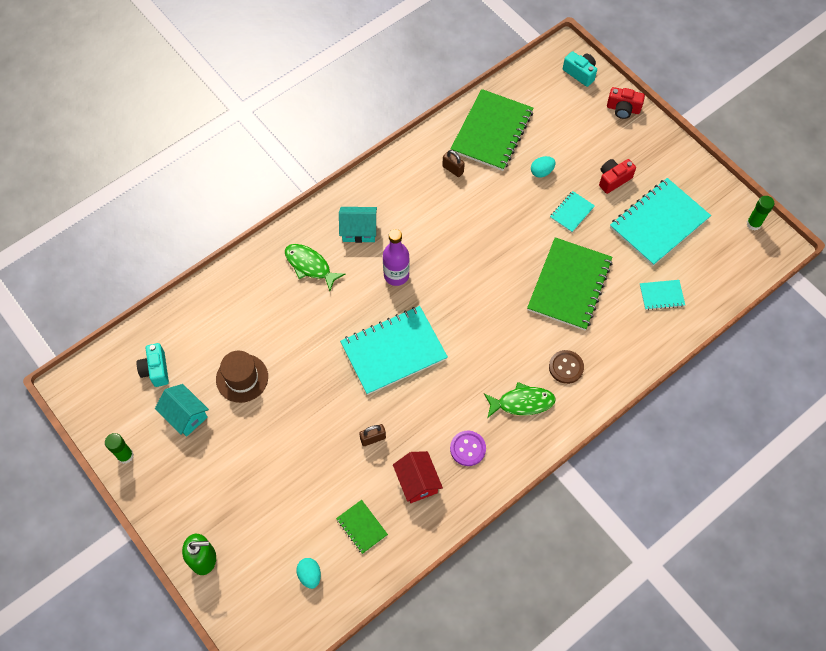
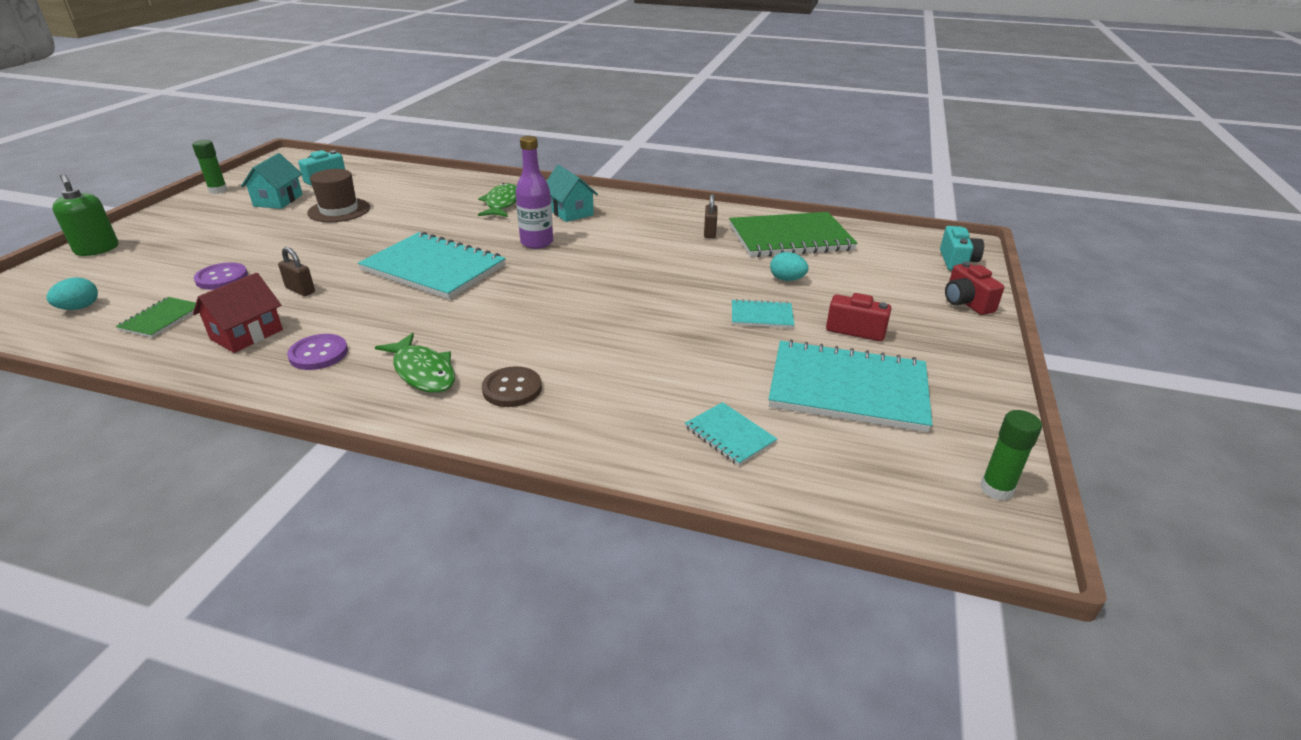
camera: 55 degrees right, 30 degrees down
green notebook [527,237,612,330] -> none
none -> purple button [194,262,248,290]

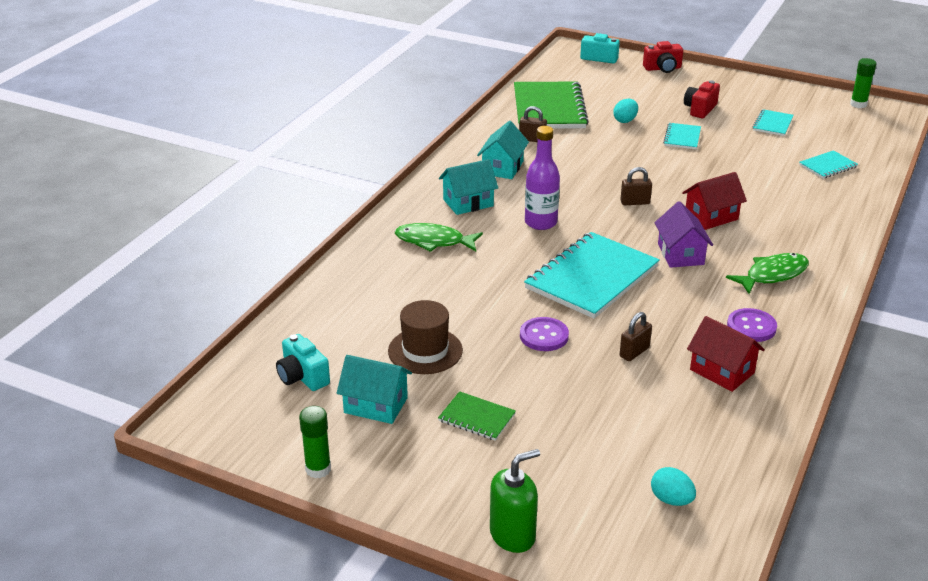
camera: 80 degrees left, 0 degrees up
green notebook [116,297,196,338] -> green notebook moved to [438,391,516,441]
purple button [194,262,248,290] -> purple button moved to [520,317,569,351]
brown button [482,366,542,407] -> none
turquoise notebook [768,340,932,432] -> turquoise notebook [753,109,794,136], size x0.47
none -> turquoise house [477,121,529,179]
none -> brown padlock [620,167,652,205]
none -> purple house [655,201,713,268]
none -> red house [682,172,747,230]

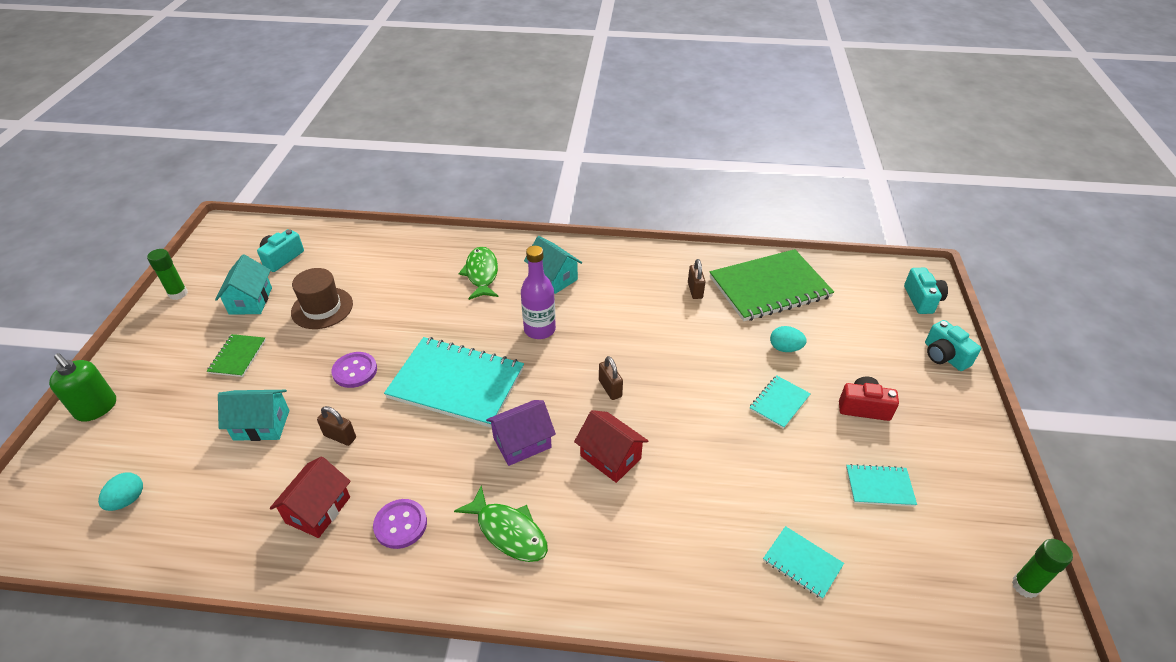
camera: 70 degrees right, 10 degrees up
turquoise house [477,121,529,179] -> turquoise house moved to [218,390,289,441]
red camera [643,41,683,73] -> turquoise camera [925,320,981,371]
turquoise notebook [663,123,701,149] -> turquoise notebook turned 45 degrees counterclockwise [749,375,811,429]

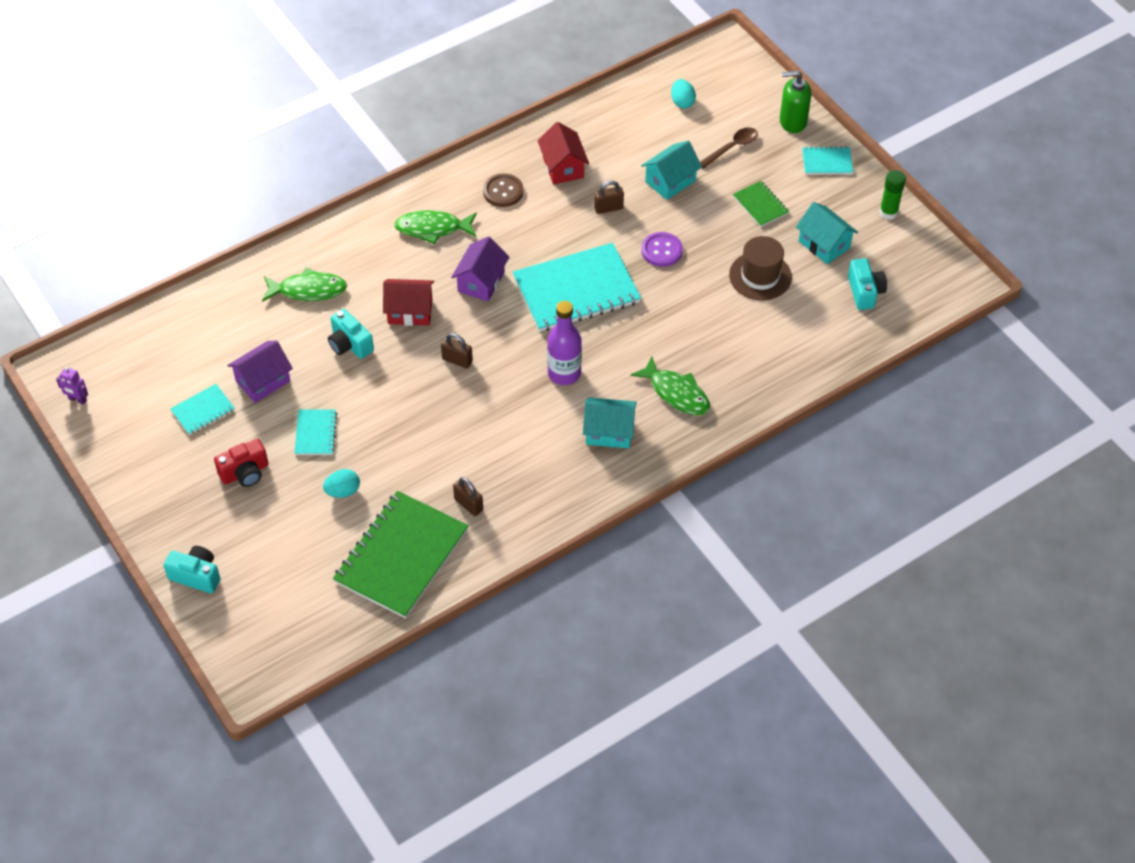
camera: 140 degrees right, 10 degrees up
purple button [373,499,427,549] -> brown button [483,174,523,207]
turquoise notebook [763,526,844,599] -> turquoise notebook moved to [802,146,853,175]
turquoise camera [904,268,948,314] -> turquoise camera moved to [328,309,374,359]
green glue stick [1012,539,1073,598] -> purple robot [56,367,88,405]
none -> purple house [227,340,293,403]
none -> green fish [262,267,347,302]
none -> brown spoon [700,127,758,169]

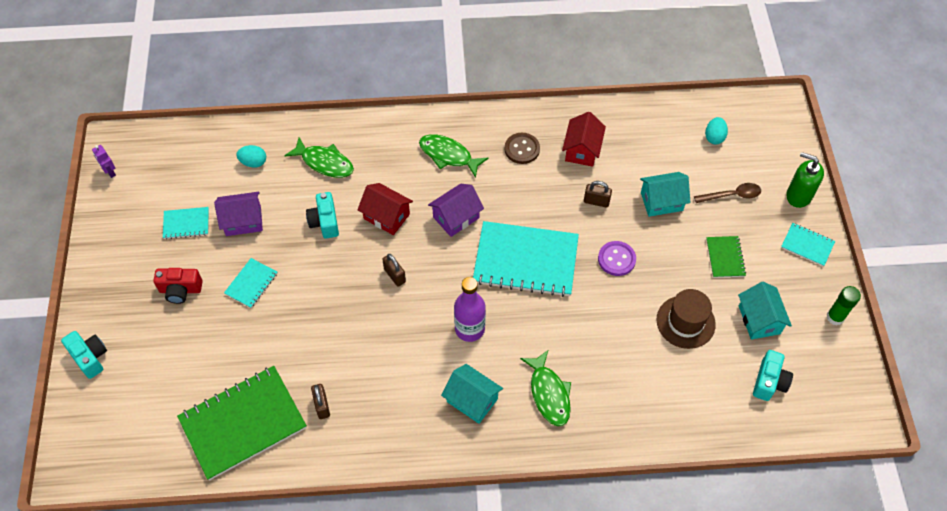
camera: 30 degrees right, 5 degrees up
turquoise egg [323,469,360,498] -> turquoise egg moved to [236,145,266,168]

